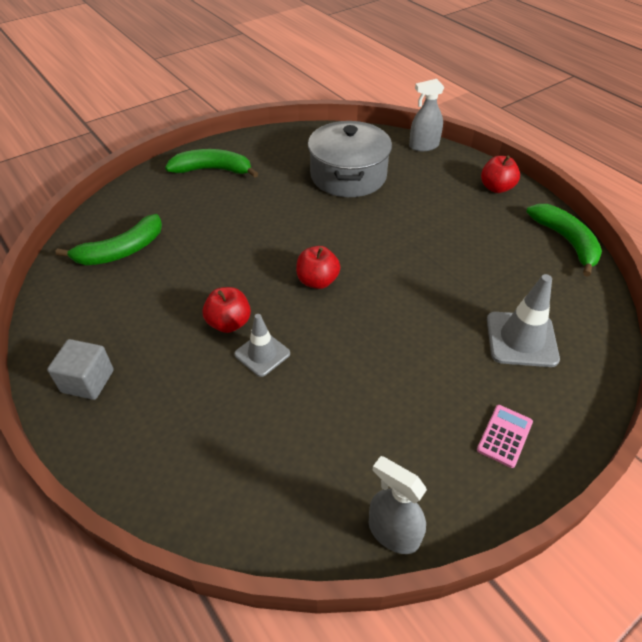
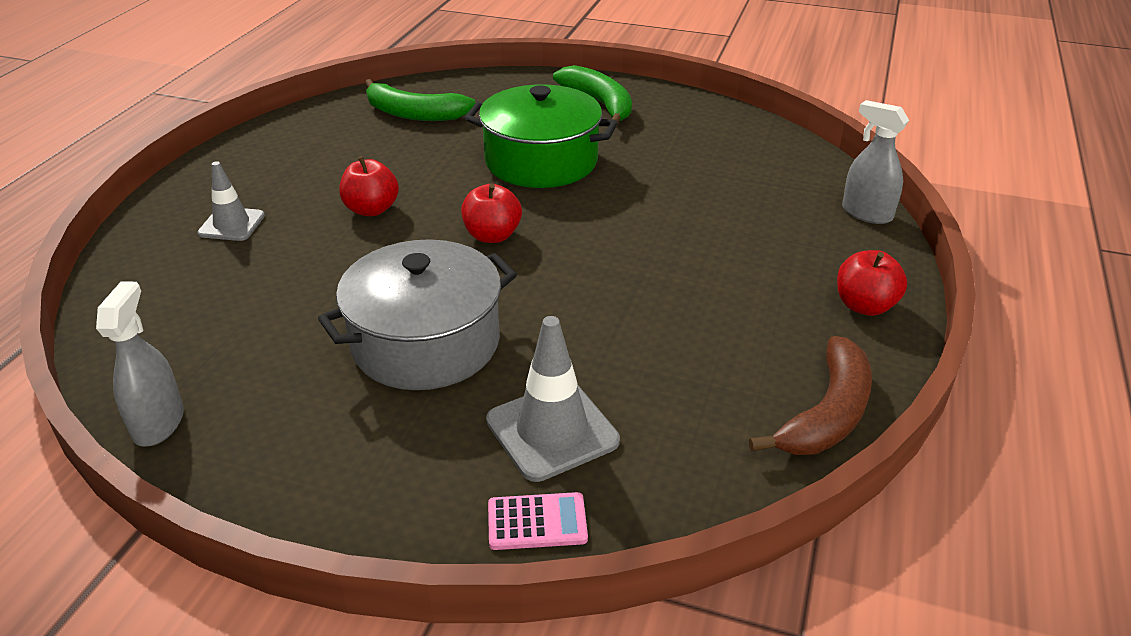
camera: 55 degrees right, 10 degrees down
grey cube [47,339,114,400] -> none
grey traffic cone [234,314,290,377] -> grey traffic cone moved to [198,161,265,241]
grey pot [308,121,392,197] -> grey pot moved to [318,239,517,390]
pink calculator [477,405,533,468] -> pink calculator moved to [488,492,588,550]
green banana [526,204,602,277] -> brown banana [749,336,872,455]
none -> green pot [465,85,618,188]

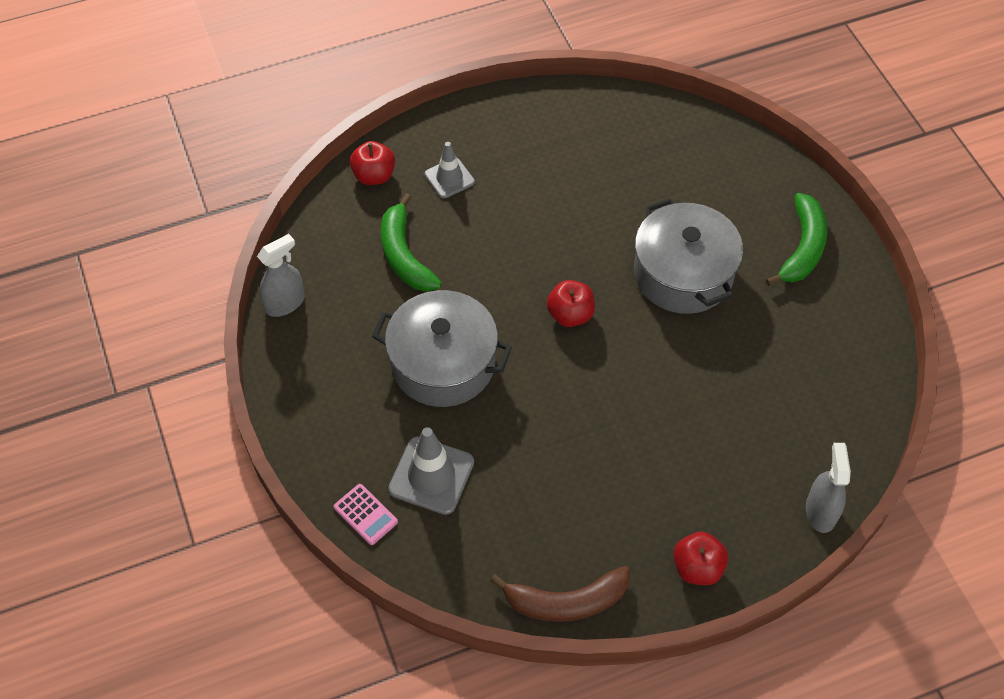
camera: 50 degrees right, 20 degrees up
red apple [339,156,399,216] -> red apple moved to [350,141,395,185]
green banana [365,79,476,121] -> green banana moved to [381,193,442,292]
green pot [465,85,618,188] -> grey pot [634,198,743,314]

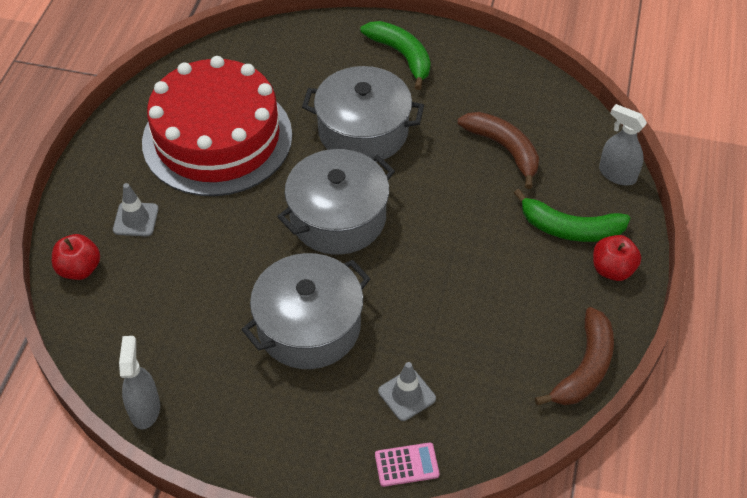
camera: 55 degrees left, 5 degrees down
green banana [381,193,442,292] -> green banana moved to [514,189,630,242]
grey traffic cone [388,427,474,515] -> grey traffic cone [378,362,436,421], size x0.65
red apple [547,280,595,327] -> grey pot [277,149,395,255]
none -> red cake [142,56,292,196]
none -> brown banana [458,112,539,189]

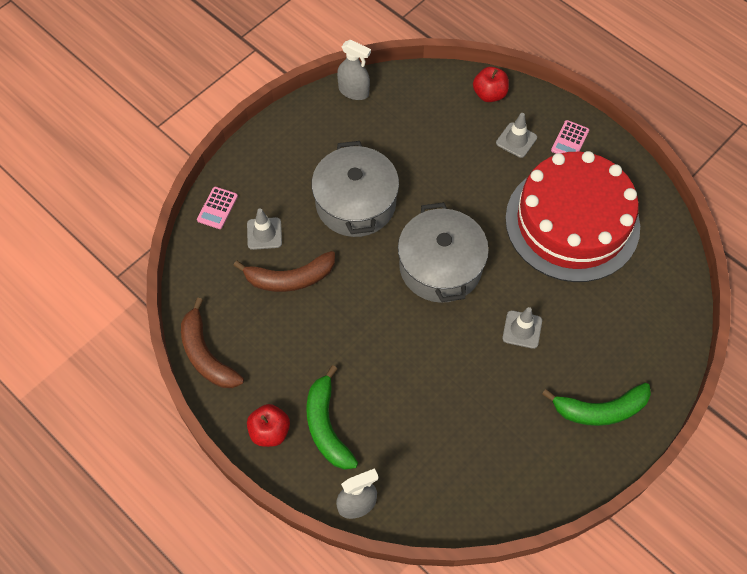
camera: 120 degrees right, 10 degrees up
grey pot [302,66,424,162] -> grey traffic cone [503,307,542,349]
brown banana [458,112,539,189] -> brown banana moved to [233,251,335,292]
green banana [514,189,630,242] -> green banana turned 60 degrees counterclockwise [306,365,358,470]
none -> pink calculator [551,120,589,154]

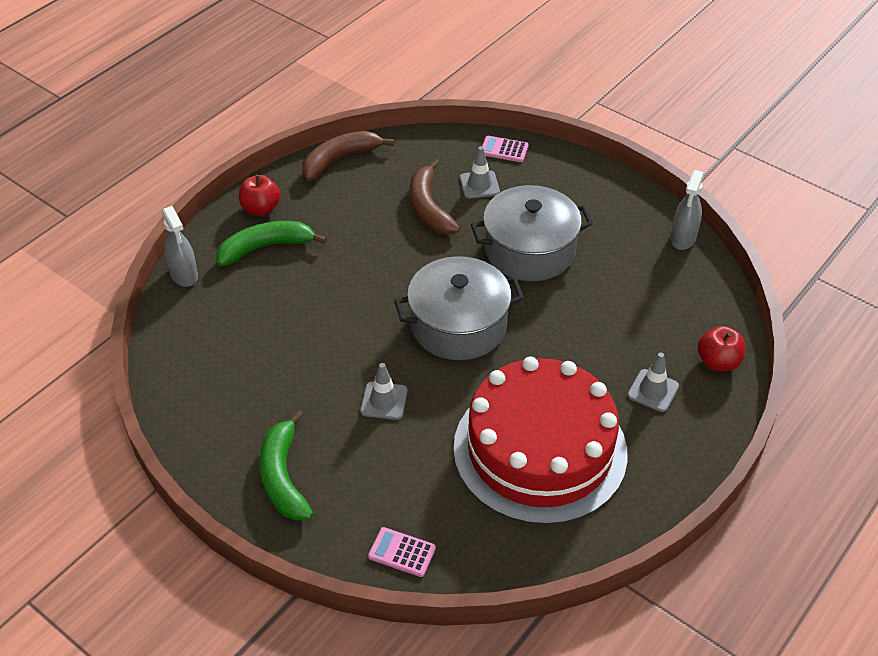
camera: 85 degrees right, 15 degrees down
pink calculator [551,120,589,154] -> pink calculator moved to [368,527,436,577]

